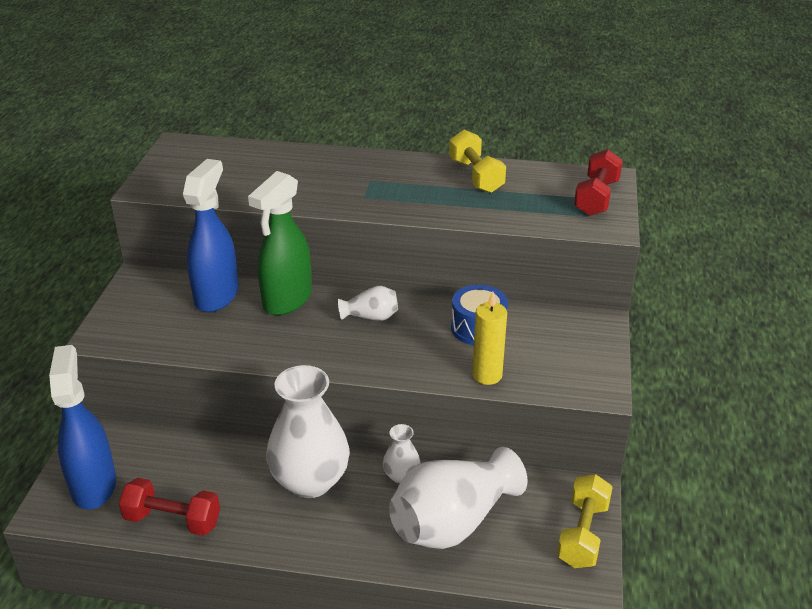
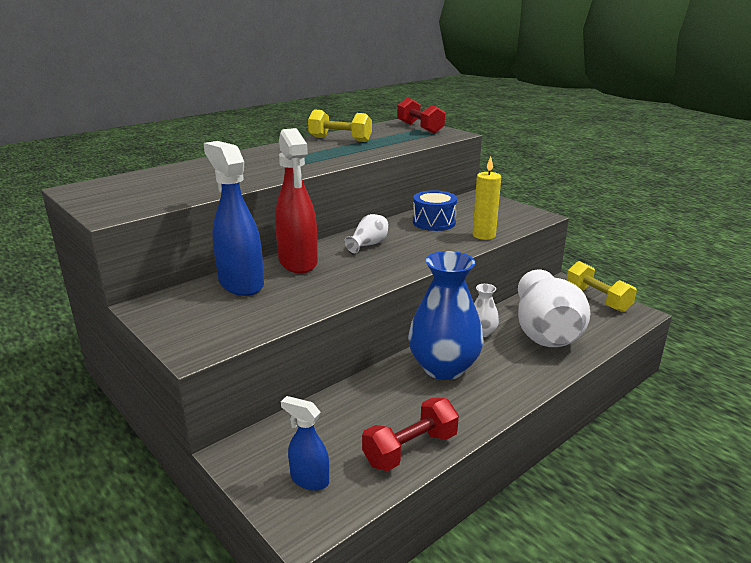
camera: 50 degrees left, 10 degrees down
blue spray bottle [49,345,116,510] -> blue spray bottle [281,396,329,491], size x0.54
green spray bottle [248,171,312,315] -> red spray bottle [275,128,318,273]
white vase [266,365,350,498] -> blue vase [408,251,484,380]

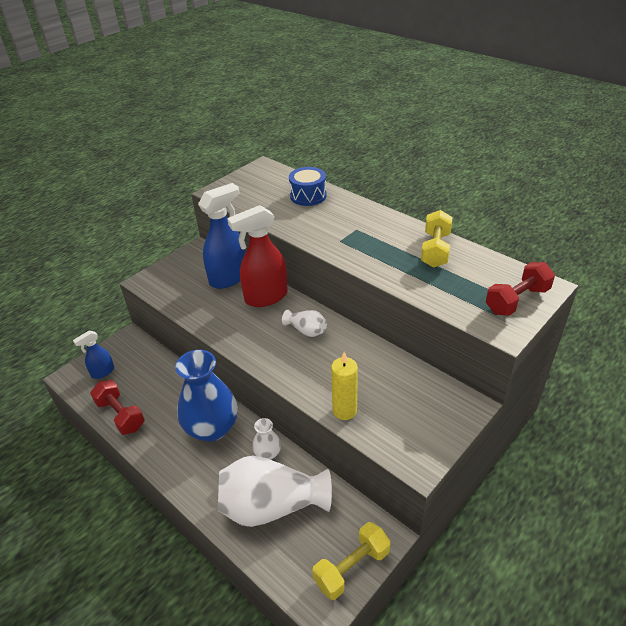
camera: 85 degrees right, 15 degrees up
blue spray bottle [281,396,329,491] -> blue spray bottle turned 150 degrees counterclockwise [73,331,114,379]
blue drum [413,190,457,231] -> blue drum moved to [289,167,327,206]

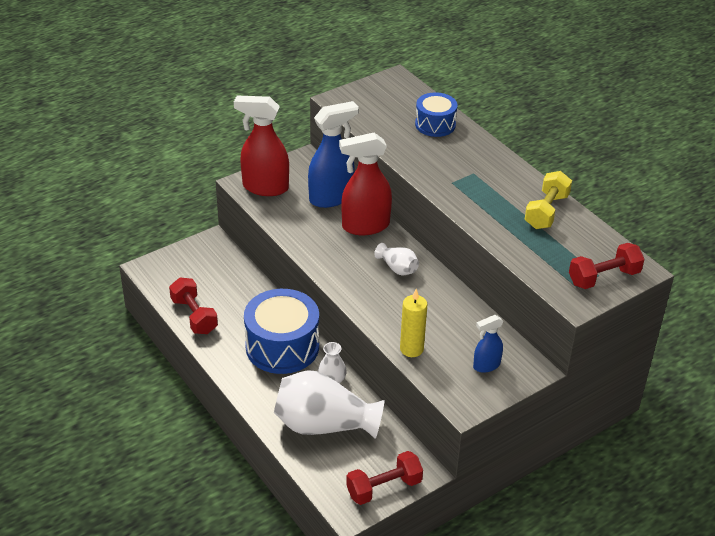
camera: 10 degrees right, 0 degrees up
blue spray bottle [73,331,114,379] -> blue spray bottle moved to [473,315,503,373]
blue vase [175,350,238,442] -> blue drum [244,289,319,374]
yellow dumbbell [312,522,390,600] -> red dumbbell [346,451,423,505]
none -> red spray bottle [234,96,289,196]

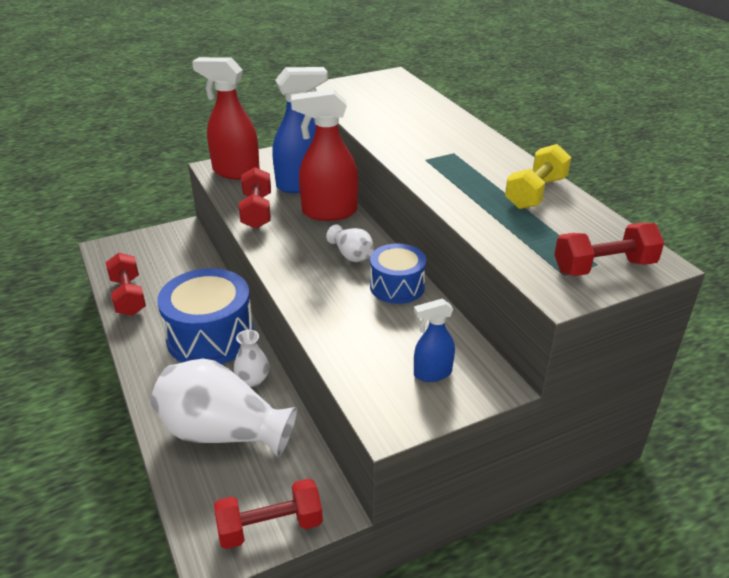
camera: 10 degrees right, 5 degrees down
yellow candle [400,289,427,357] -> none
blue drum [415,93,458,137] -> blue drum moved to [370,244,426,304]
none -> red dumbbell [239,167,271,229]

